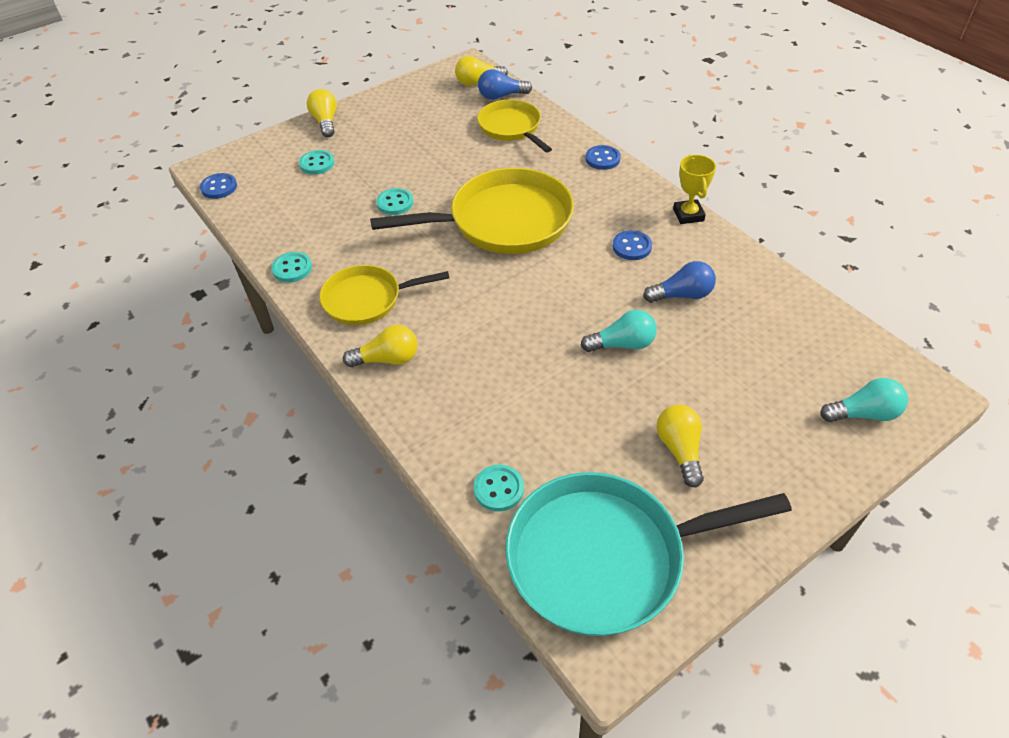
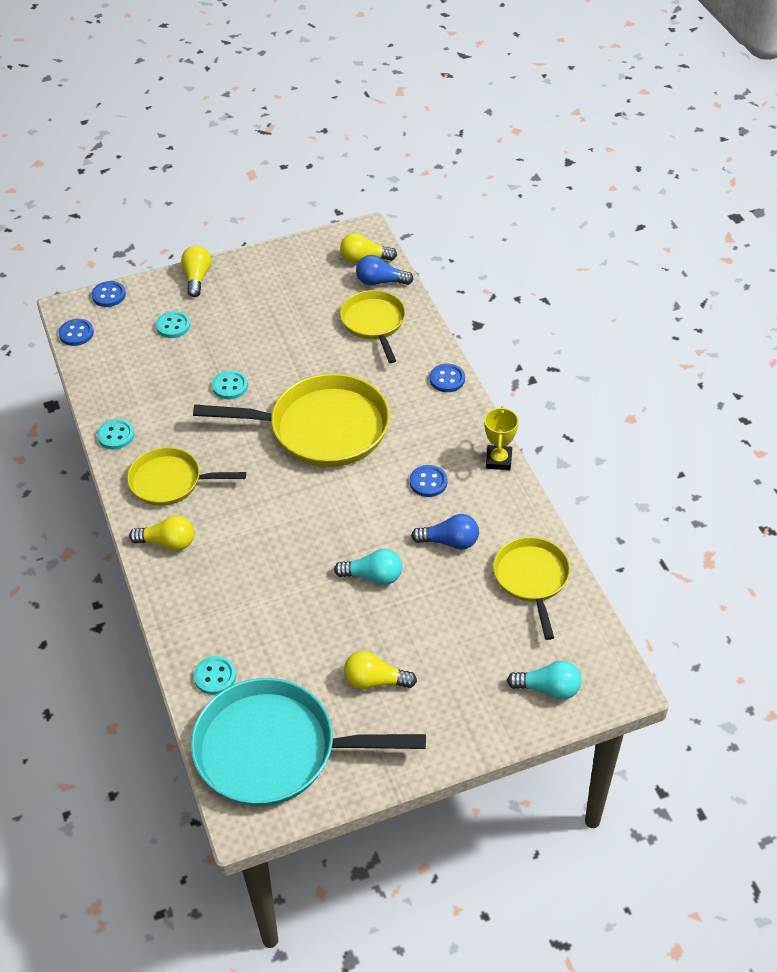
camera: 15 degrees right, 0 degrees up
yellow light bulb [656,405,704,487] -> yellow light bulb turned 90 degrees counterclockwise [344,651,417,689]
none -> blue button [92,281,126,307]
none -> yellow pan [493,537,570,640]

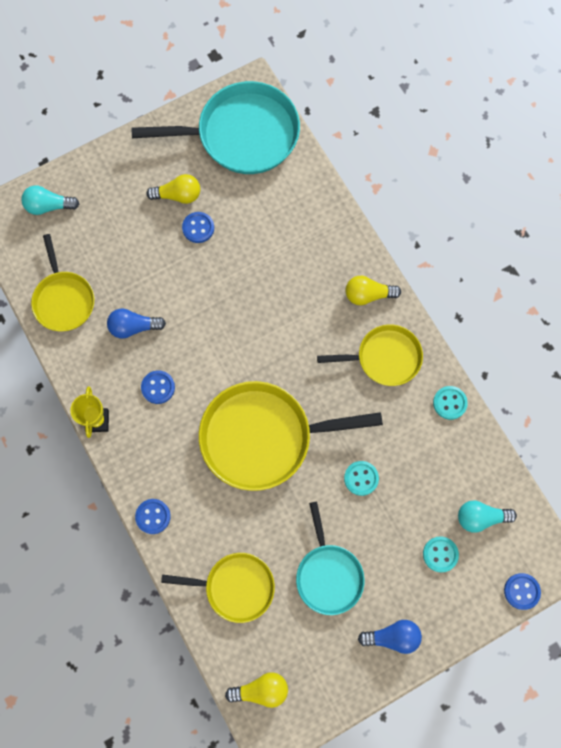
camera: 170 degrees right, 25 degrees up
blue button [58,319,94,346] -> blue button moved to [182,212,214,243]
yellow light bulb [181,246,211,297] -> none
turquoise button [194,656,236,695] -> none
turquoise light bulb [334,549,402,585] -> turquoise light bulb moved to [458,500,517,533]
yellow pan [340,290,406,363] -> yellow pan turned 60 degrees counterclockwise [161,553,275,623]
blue light bulb [356,255,414,285] -> blue light bulb moved to [358,620,422,654]
none -> turquoise pan [296,501,365,615]

